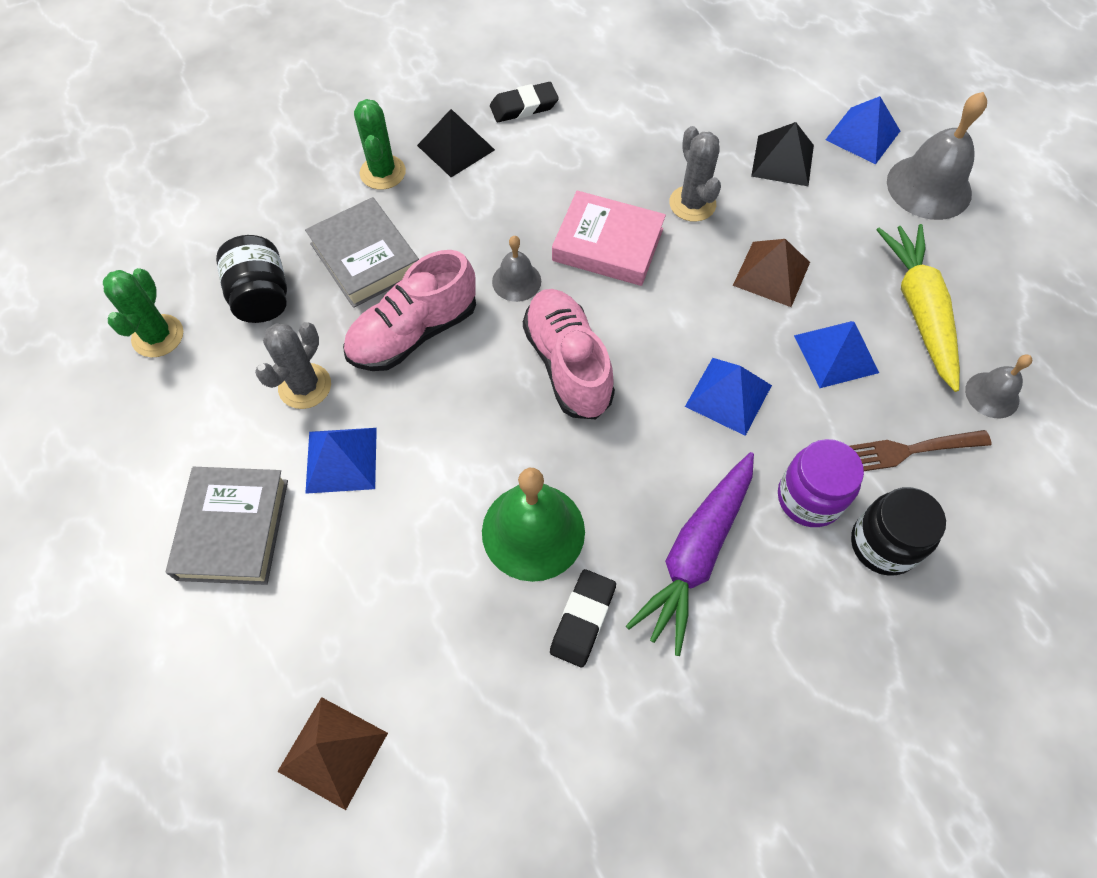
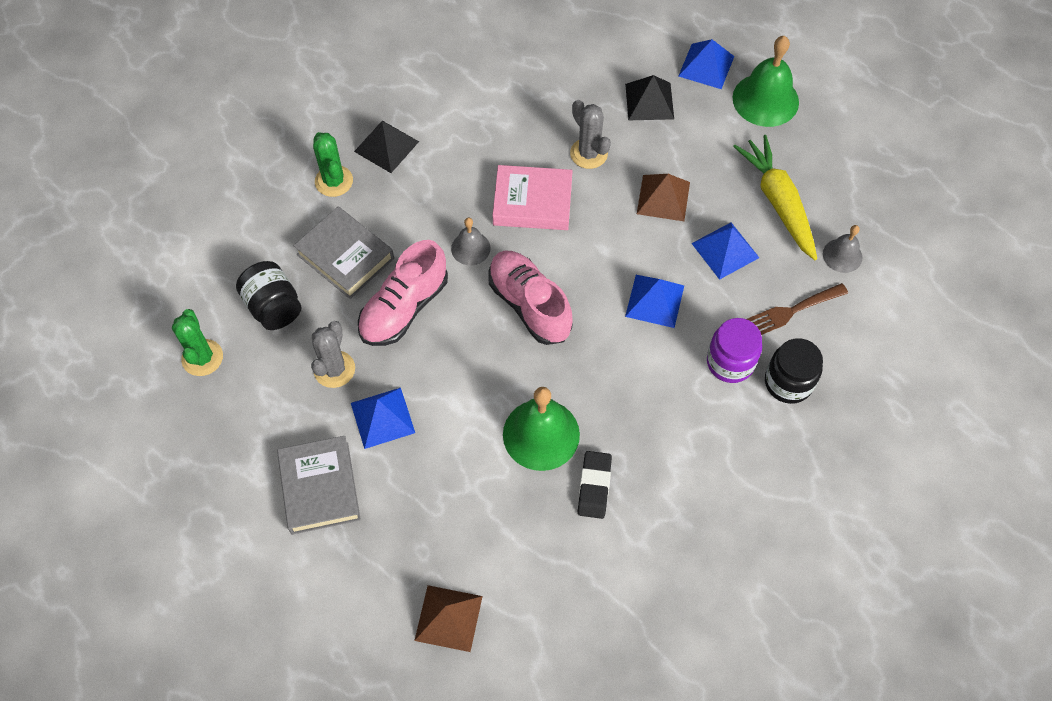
camera: 15 degrees left, 0 degrees up
black eraser [490,82,559,122] -> none
purple carrot [626,452,754,656] -> none
grey bell [887,92,987,220] -> green bell [733,36,799,127]

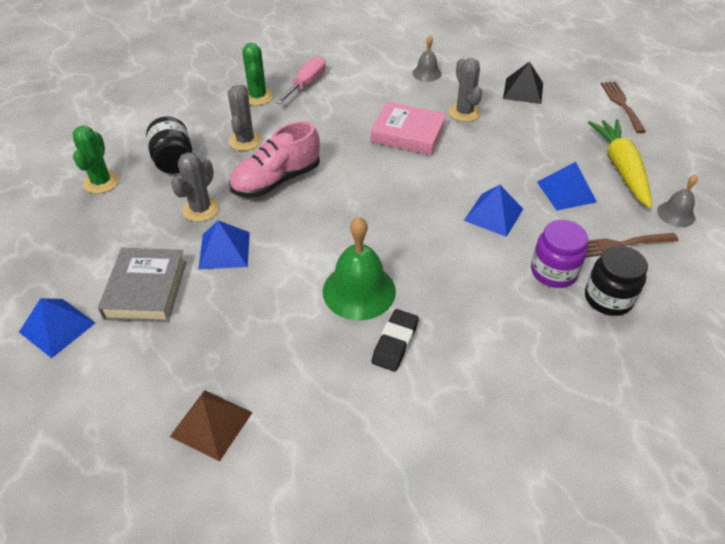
camera: 15 degrees right, 15 degrees down
grey book [294,206,394,299] -> grey cactus [228,84,262,151]
black pyramid [354,121,419,173] -> pink screwdriver [276,56,326,104]
grey bell [451,218,491,265] -> grey bell moved to [412,36,441,82]
pink shoe [489,251,573,345] -> none
brown pyramid [637,174,690,221] -> none
blue pyramid [678,39,734,89] -> blue pyramid moved to [19,298,95,358]
green bell [733,36,799,127] -> brown fork [600,81,646,133]

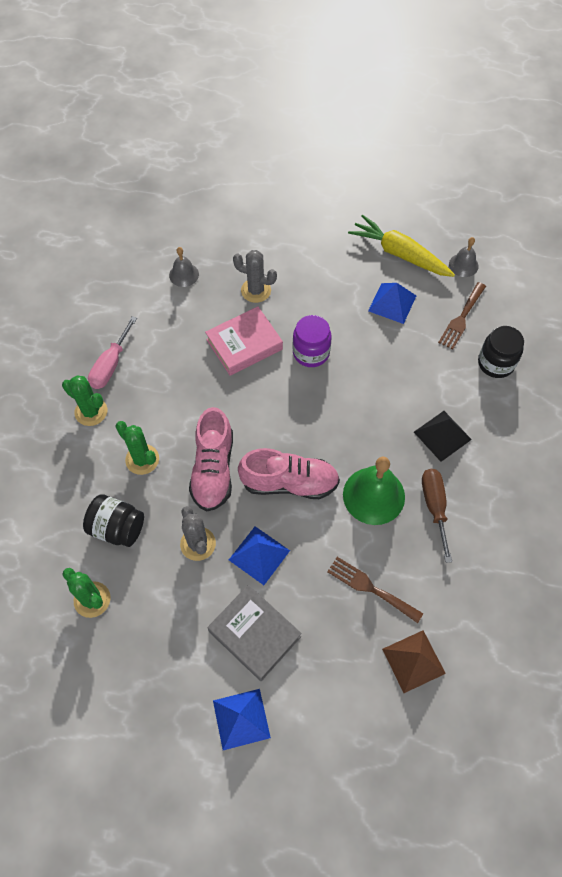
camera: 50 degrees left, 15 degrees up
grey cactus [228,84,262,151] -> green cactus [115,421,159,475]
pink screwdriver [276,56,326,104] -> pink screwdriver turned 135 degrees counterclockwise [88,316,137,389]
black eraser [372,309,419,372] -> brown screwdriver [422,469,452,563]
blue pyramid [464,185,523,237] -> none
black pyramid [503,61,543,104] -> black pyramid moved to [414,411,472,462]
purple jar [531,220,588,288] -> purple jar moved to [293,315,332,367]
brown fork [600,81,646,133] -> brown fork moved to [327,557,423,623]
none -> pink shoe [238,448,340,499]

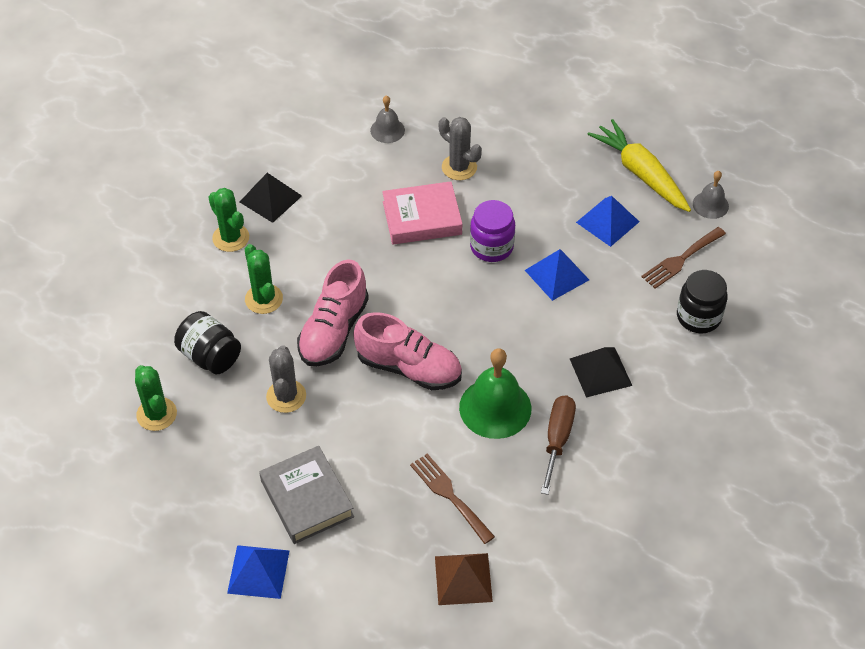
camera: 20 degrees right, 10 degrees down
pink screwdriver [88,316,137,389] -> black pyramid [240,173,302,223]
blue pyramid [229,526,290,585] -> blue pyramid moved to [525,249,589,301]

